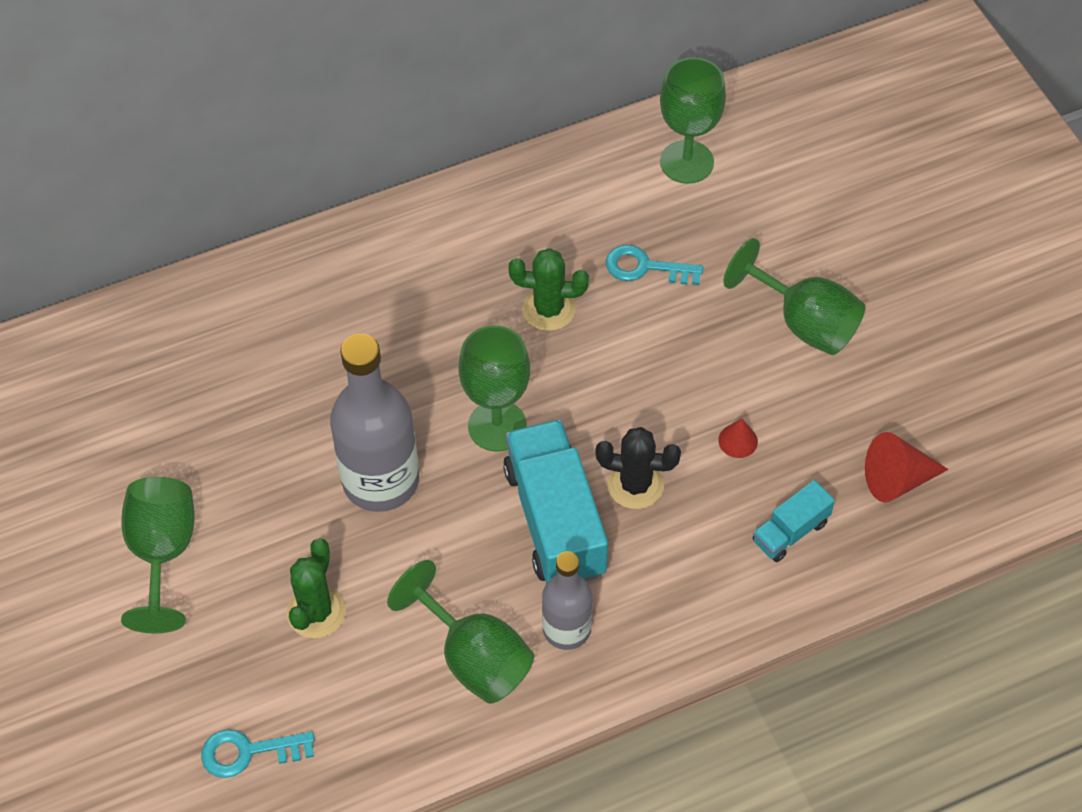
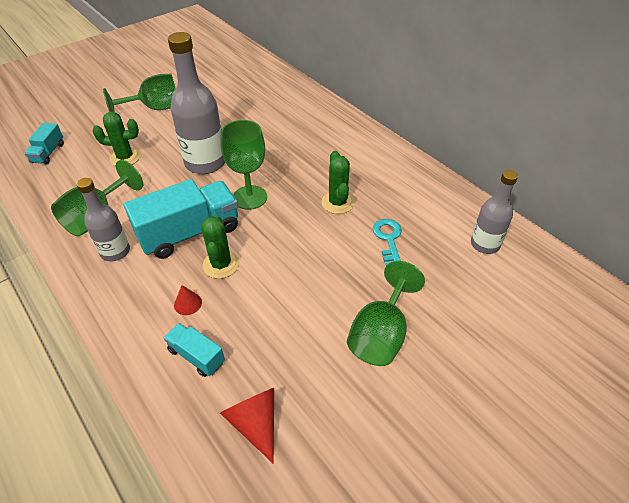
camera: 75 degrees right, 10 degrees down
turquoise key [201,729,315,778] -> turquoise truck [25,123,64,165]
black cactus [596,427,681,509] -> green cactus [201,216,240,279]
green goblet [660,57,726,184] -> grey bottle [471,170,518,254]
red cone [718,418,758,458] -> red cone moved to [174,285,202,315]

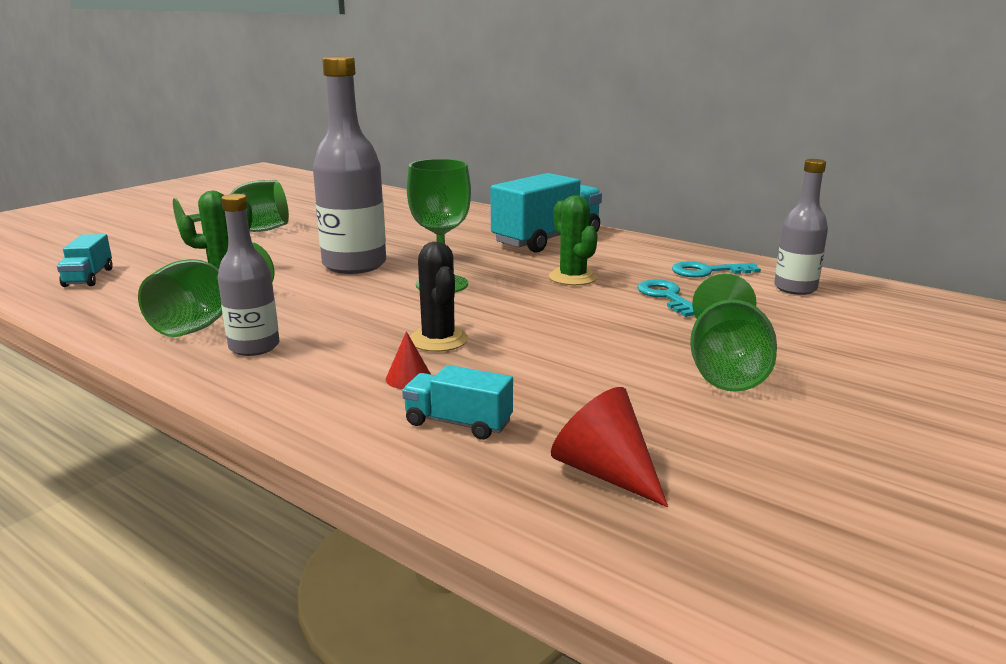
camera: 15 degrees left, 25 degrees down
turquoise truck [124,179,238,259] -> turquoise truck moved to [491,173,602,253]
green cactus [201,216,240,279] -> black cactus [410,242,468,352]
none -> turquoise key [672,261,761,278]

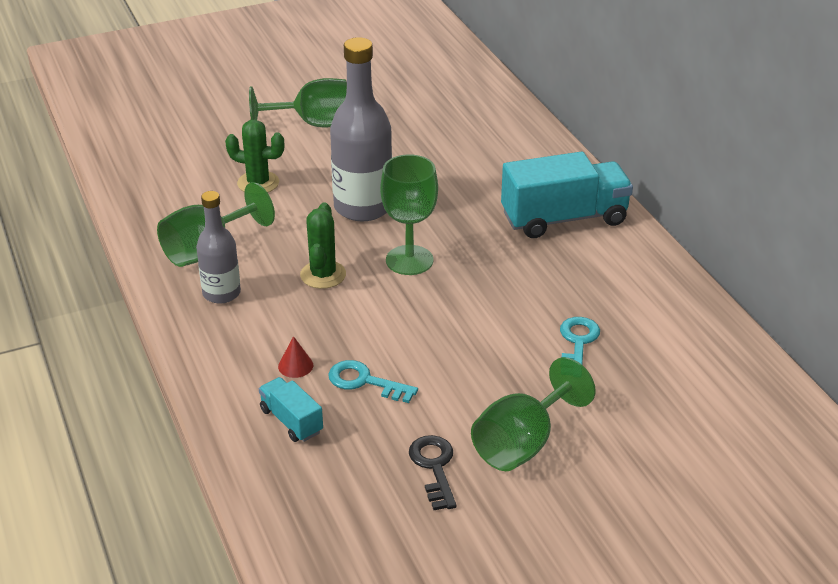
camera: 30 degrees right, 15 degrees up
turquoise truck [57,234,113,287] -> none
black cactus [410,242,468,352] -> none
green cactus [549,195,598,285] -> green cactus moved to [300,202,346,289]
red cone [551,387,668,507] -> none
turquoise key [672,261,761,278] -> turquoise key moved to [328,360,418,403]
grey bottle [774,159,828,295] -> none
none -> black key [409,435,457,510]

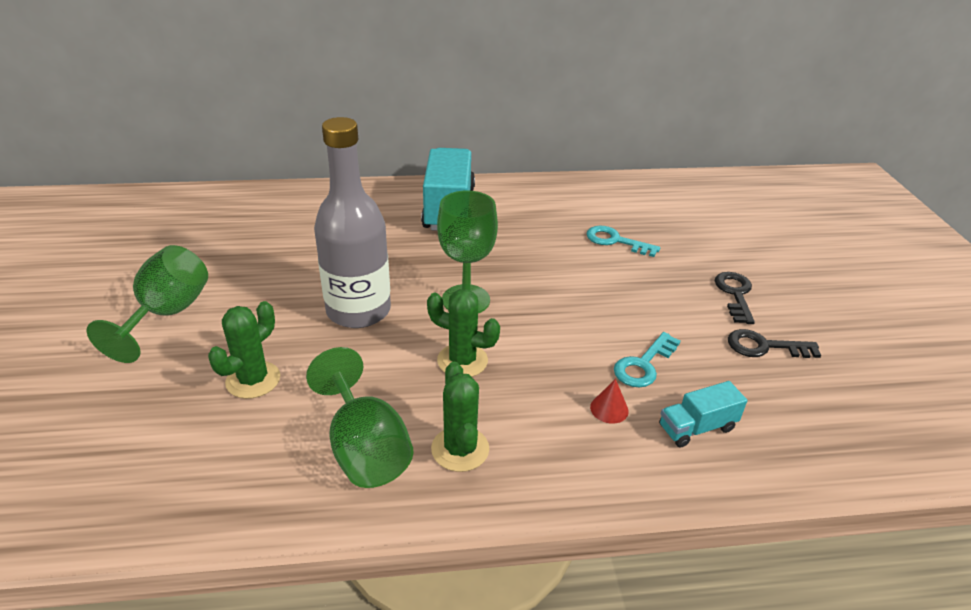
camera: 75 degrees left, 0 degrees up
grey bottle [196,191,241,304] -> green cactus [431,362,489,472]
green goblet [471,357,596,471] -> black key [715,272,755,324]

